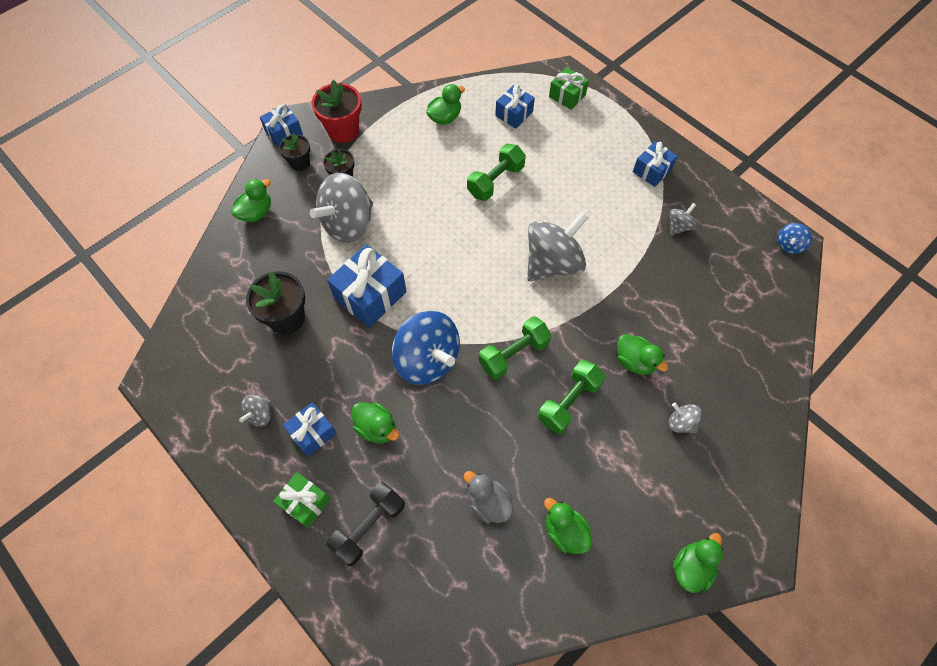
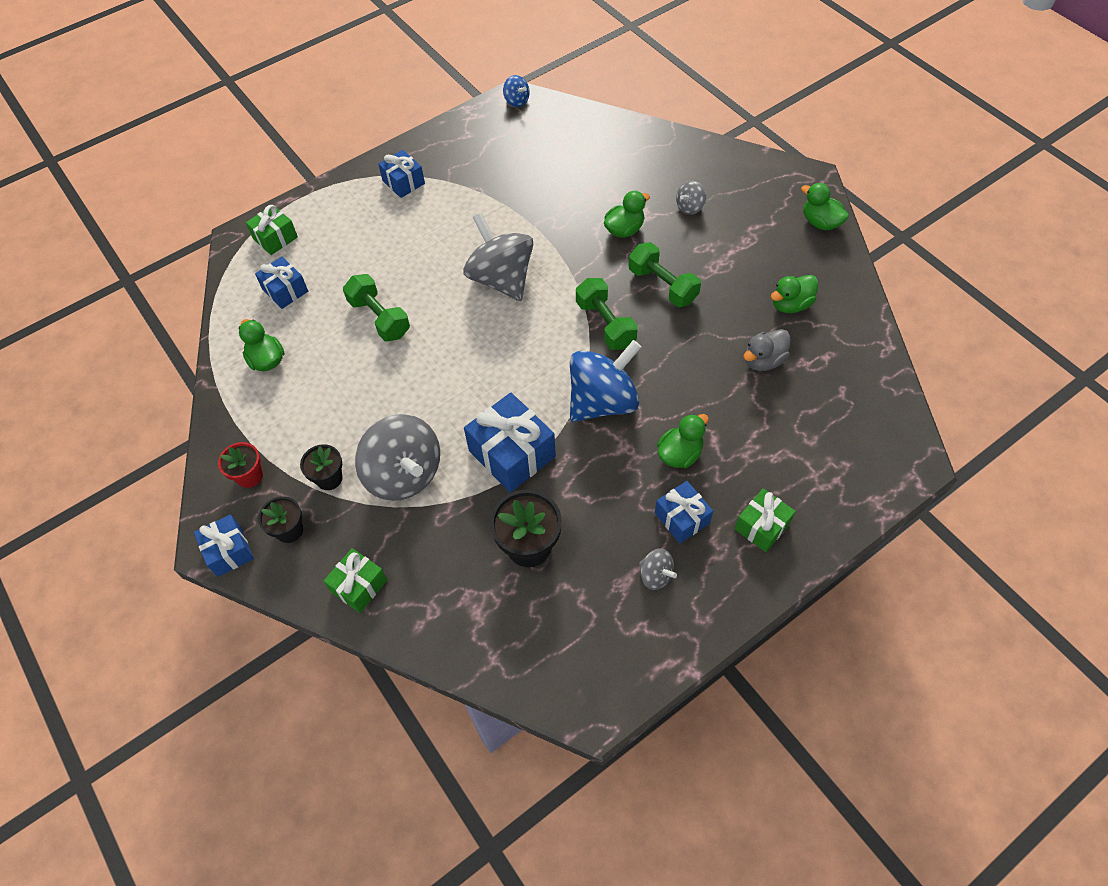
camera: 80 degrees left, 5 degrees down
green duck [231,179,271,222] -> green gift [323,548,387,613]
red flower pot [312,80,362,143] -> red flower pot [218,442,263,488], size x0.62
black dumbbell [326,482,405,566] -> none
grey spinning top [670,203,696,235] -> none

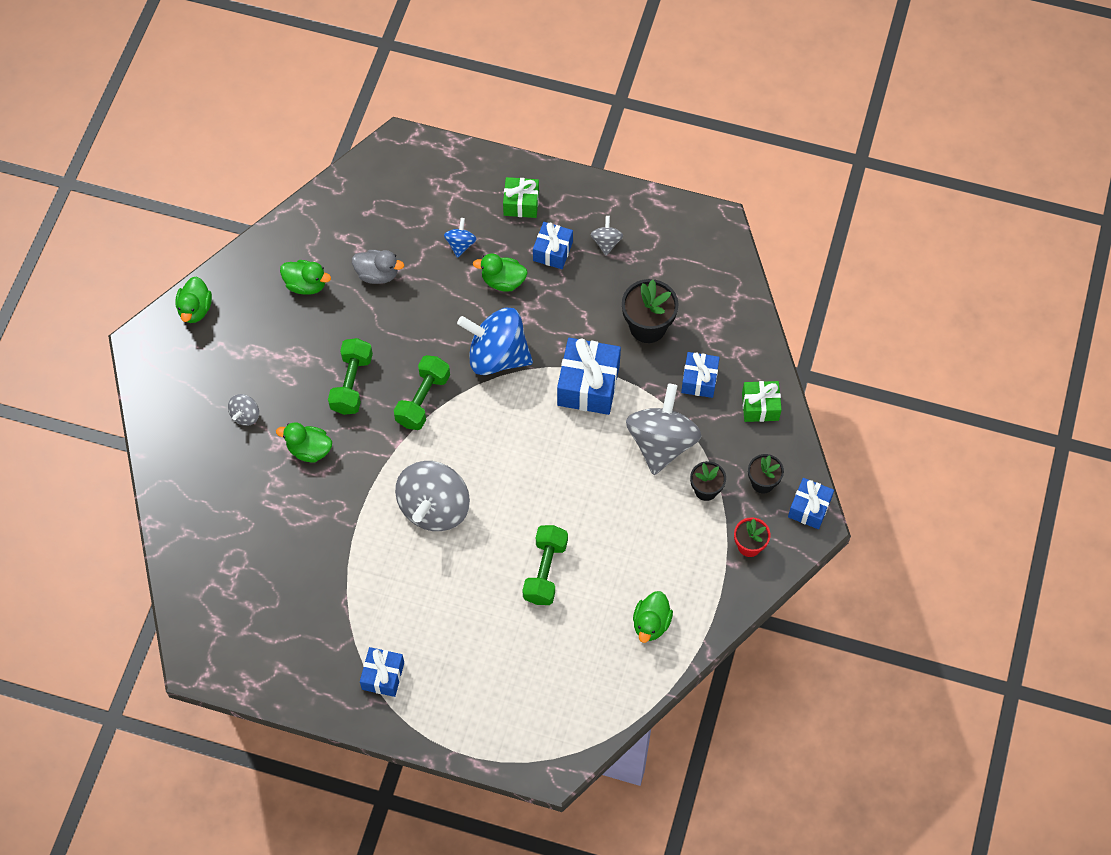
camera: 130 degrees left, 5 degrees up
green gift [246,205,298,255] -> none
blue gift [255,257,308,309] -> blue gift moved to [681,352,720,398]
blue spinning top [503,75,530,107] -> blue spinning top moved to [444,218,477,258]
grey spinning top [676,181,706,215] -> grey spinning top turned 105 degrees clockwise [228,394,259,426]

